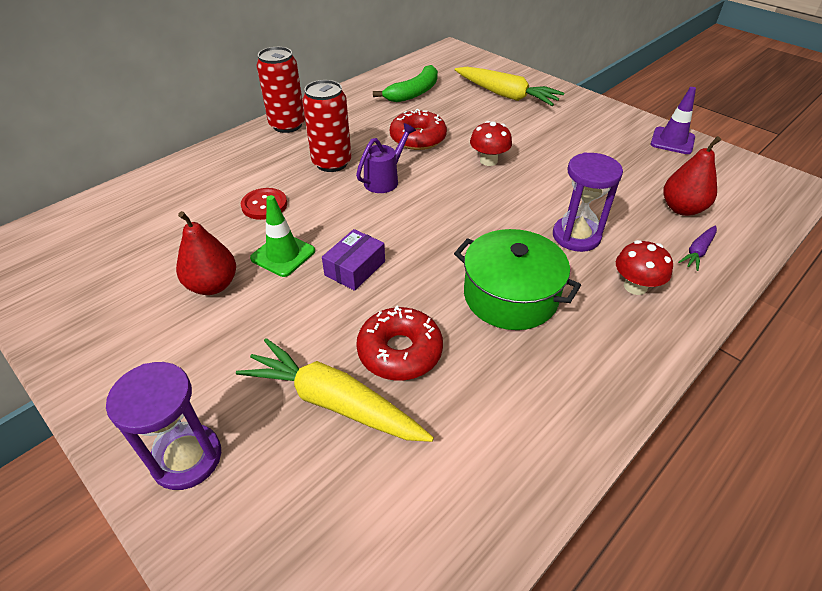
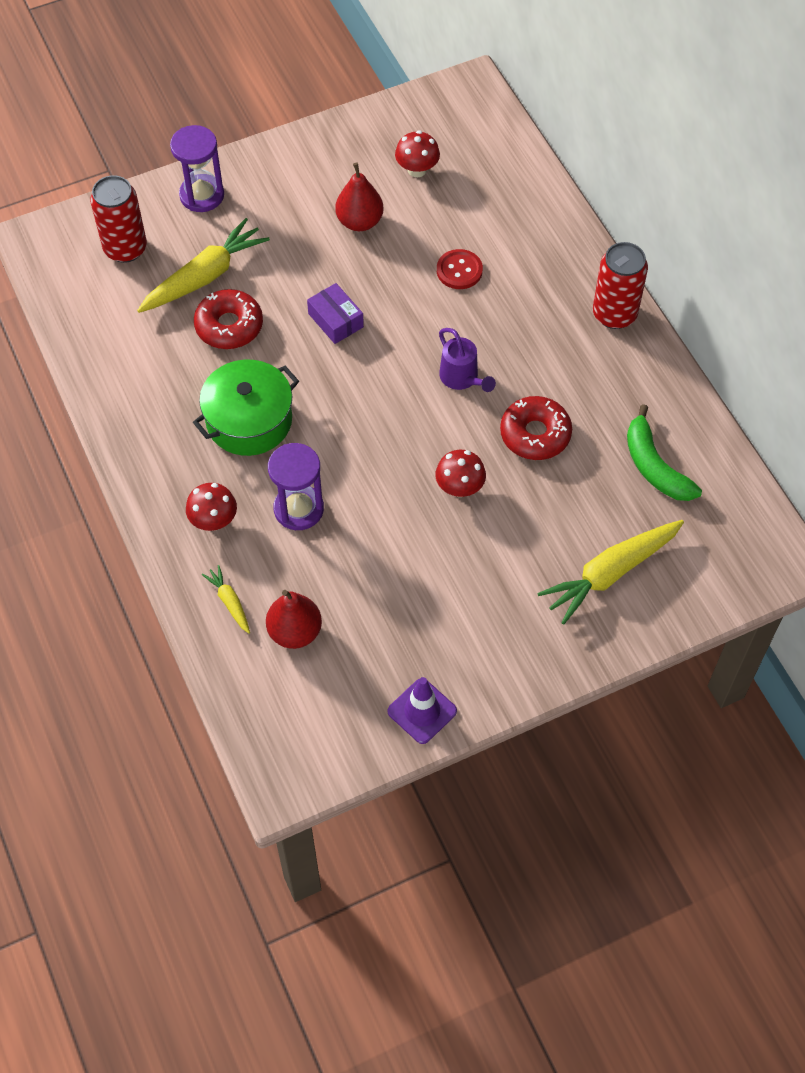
camera: 110 degrees right, 15 degrees up
green traffic cone [250,195,315,277] -> none
red can [302,80,352,172] -> red can moved to [90,175,147,263]
purple carrot [678,225,717,271] -> yellow carrot [202,565,250,634]
none -> red mushroom [395,130,440,177]

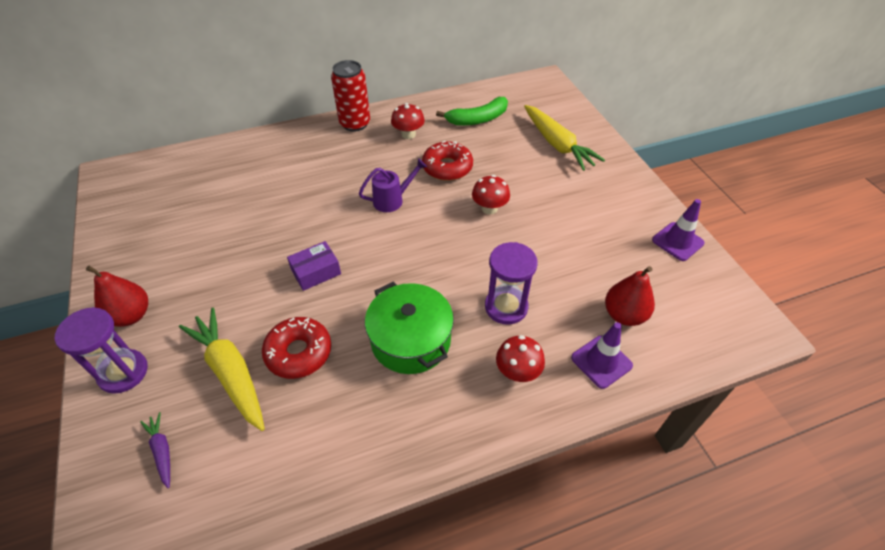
camera: 85 degrees left, 10 degrees down
red can [90,175,147,263] -> purple carrot [140,412,170,488]
yellow carrot [202,565,250,634] -> purple traffic cone [571,322,633,389]
red pear [335,163,384,231] -> red pear moved to [86,266,148,327]
red mushroom [395,130,440,177] -> red mushroom moved to [391,103,425,139]
red button [437,249,483,289] -> none

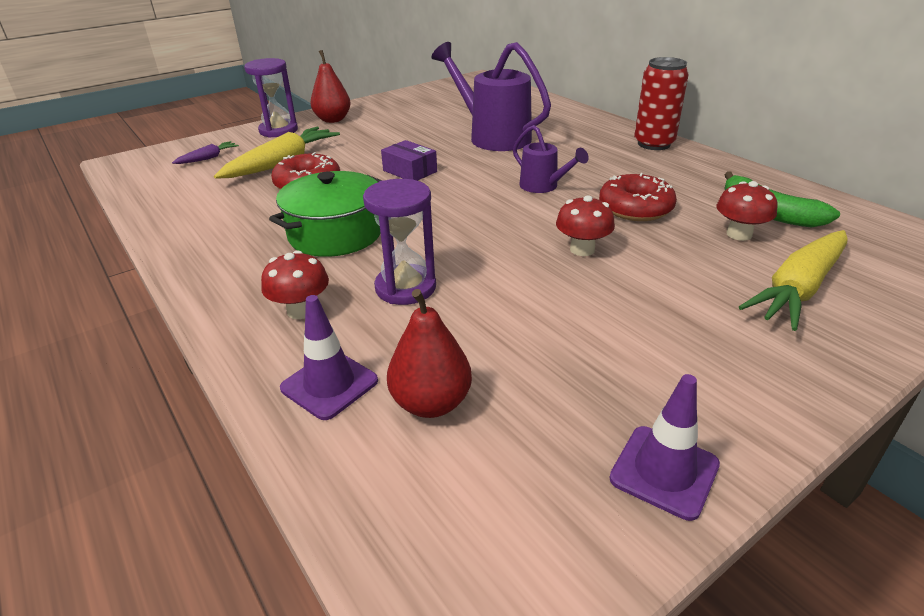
camera: 75 degrees right, 15 degrees down
red mushroom [391,103,425,139] -> red mushroom moved to [716,181,778,241]
none -> purple watering can [431,42,551,151]

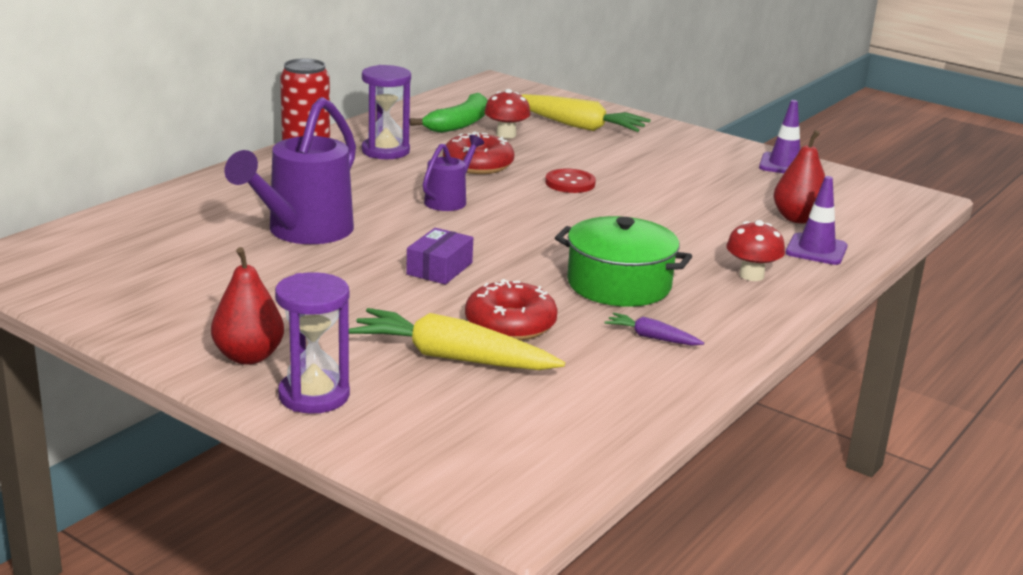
camera: 110 degrees left, 10 degrees down
purple carrot [172,141,239,164] -> purple carrot moved to [605,313,704,346]
purple hourglass [363,179,436,305] -> purple hourglass moved to [362,65,411,159]
red mushroom [556,195,615,256] -> red button [545,168,596,193]

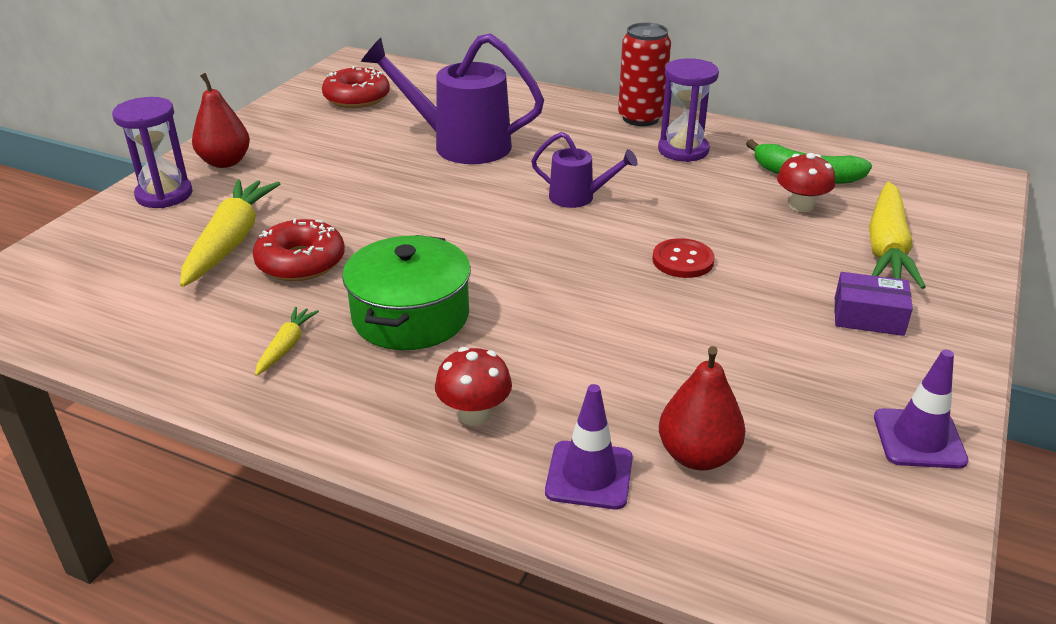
camera: 80 degrees right, 10 degrees up
purple box [406,228,473,285] -> purple box moved to [835,272,913,336]
red donut [443,131,514,174] -> red donut moved to [322,66,390,108]
purple carrot [605,313,704,346] -> yellow carrot [255,307,319,376]

